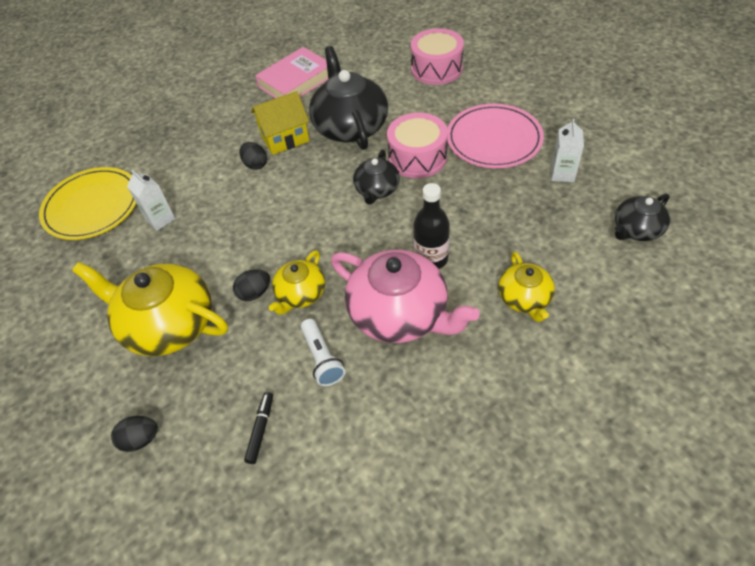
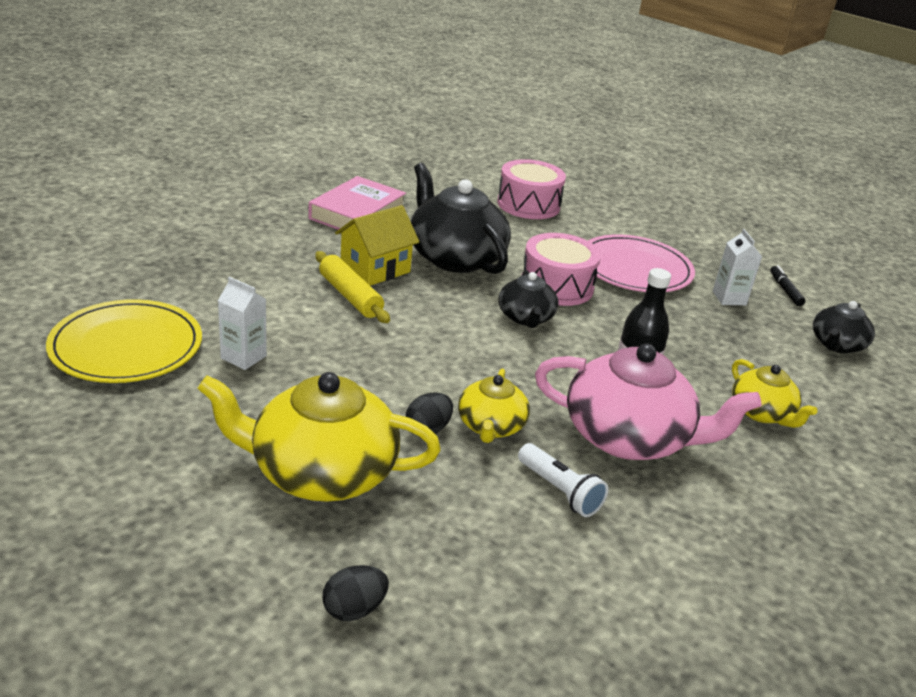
camera: 25 degrees left, 20 degrees down
black egg [239,142,267,170] -> yellow rolling pin [315,251,390,323]
black marker [244,392,273,464] -> black marker moved to [770,265,805,306]

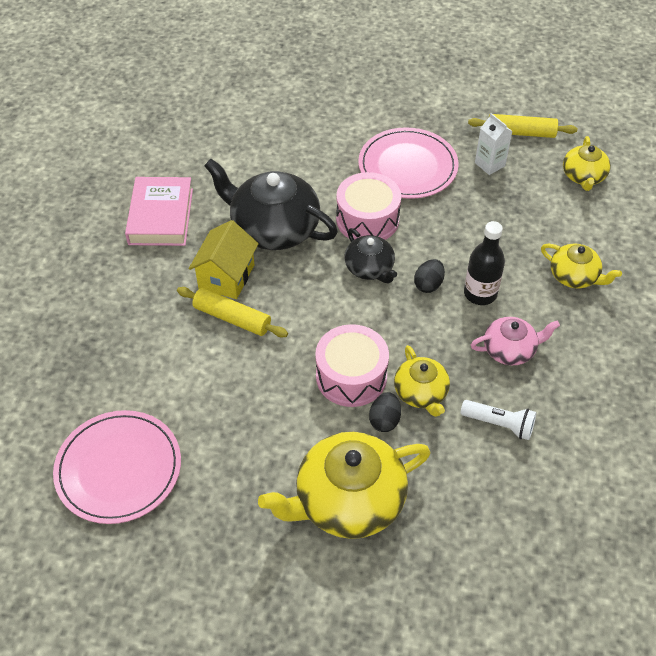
camera: 25 degrees left, 20 degrees up
yellow plate [46,299,202,383] -> pink plate [53,410,181,524]
white carton [218,277,267,370] -> none
black egg [322,565,389,621] -> black egg moved to [414,259,445,293]
pink drum [497,159,566,219] -> pink drum moved to [315,324,389,407]
pink teapot [535,343,762,460] -> pink teapot [471,317,560,365], size x0.55
black marker [770,265,805,306] -> yellow rolling pin [468,114,577,138]
black teapot [813,301,875,353] -> yellow teapot [563,136,611,191]

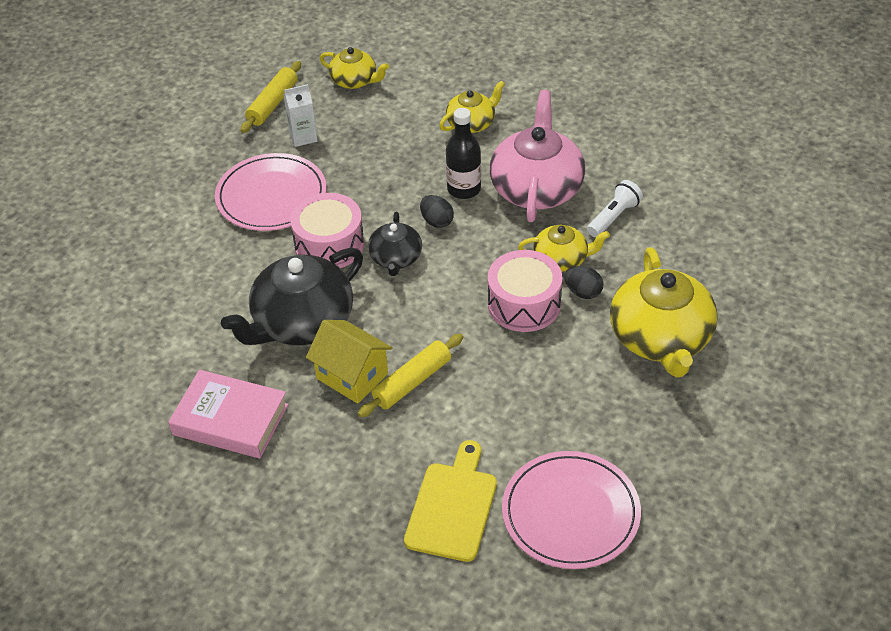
camera: 70 degrees left, 5 degrees down
black teapot [345,228,397,283] -> black teapot turned 105 degrees clockwise [368,212,422,276]
pink teapot [471,317,560,365] -> pink teapot [490,90,585,222], size x1.83
none -> yellow cutting board [404,440,497,562]

